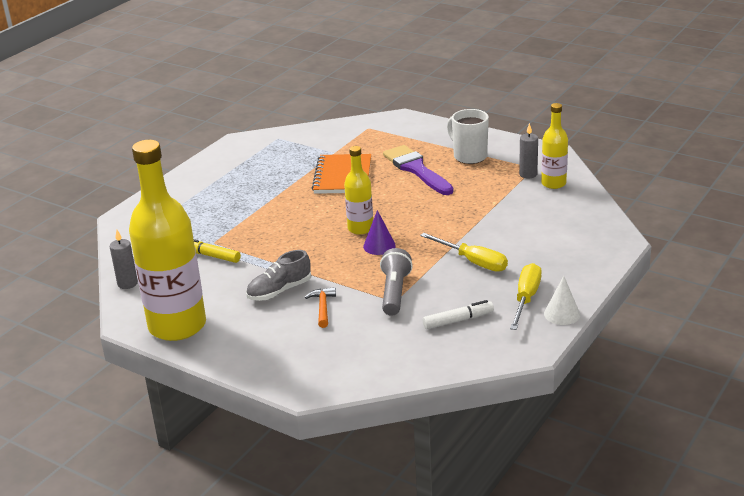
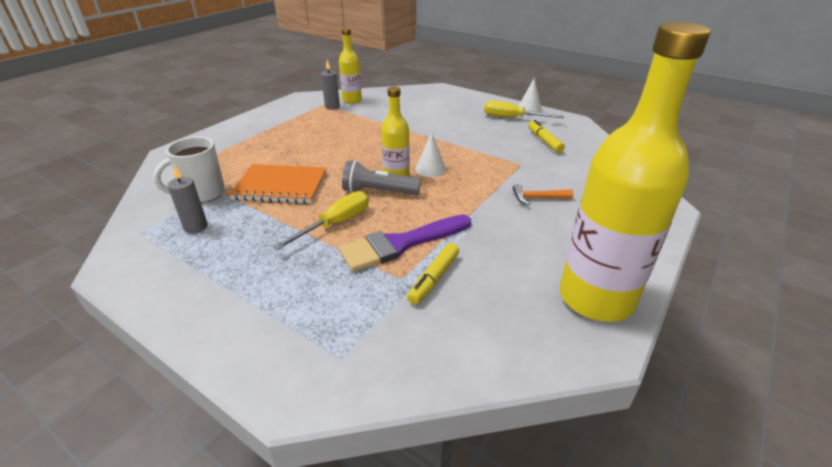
camera: 90 degrees left, 5 degrees up
grey candle [110,230,138,289] -> grey candle moved to [168,165,208,234]
grey shoe [246,250,311,301] -> none
purple cone [363,210,396,255] -> white cone [415,132,446,177]
grey flashlight [380,248,413,316] -> grey flashlight moved to [342,160,421,195]
purple brush [383,145,454,195] -> purple brush moved to [339,214,471,271]
yellow screwdriver [420,233,508,272] -> yellow screwdriver moved to [273,191,369,250]
white marker [423,300,494,329] -> yellow marker [528,120,565,153]
white mug [447,109,489,164] -> white mug moved to [153,137,225,203]

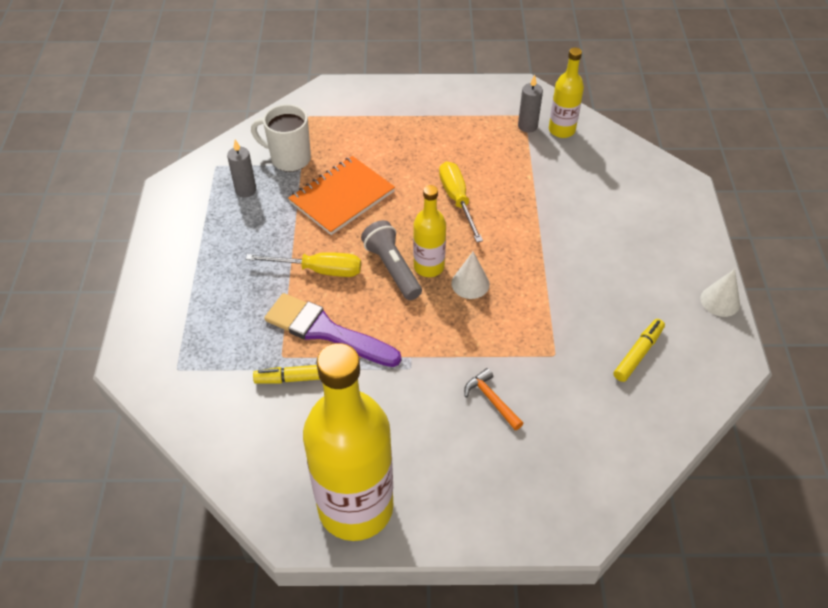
camera: 55 degrees right, 15 degrees up
orange notebook [229,164,327,204] -> orange notebook turned 75 degrees clockwise [288,156,395,235]
yellow screwdriver [484,100,564,118] -> yellow screwdriver moved to [439,161,483,242]

